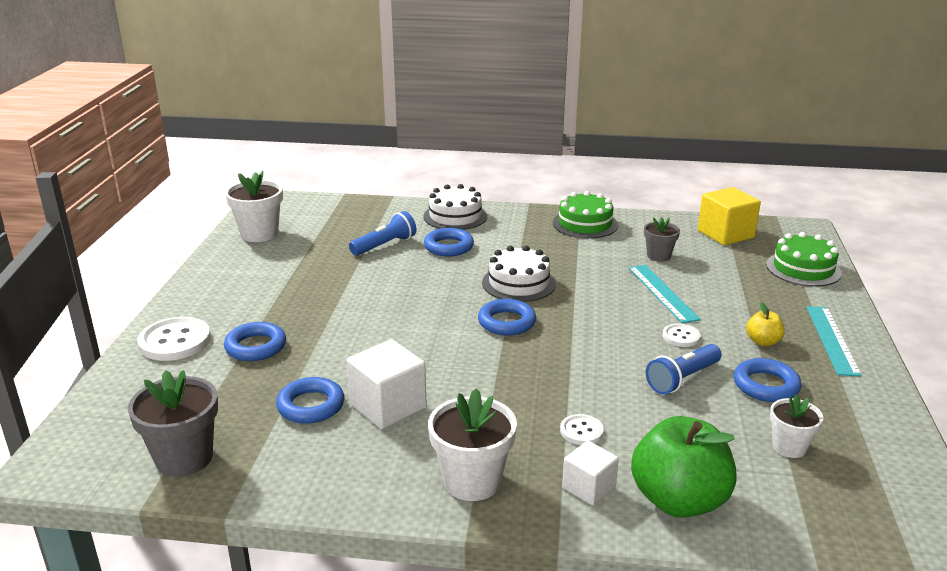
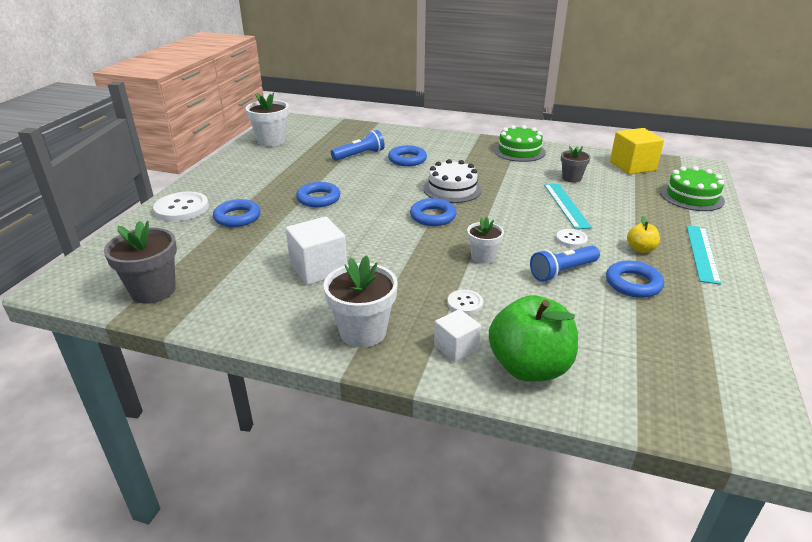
camera: 10 degrees right, 5 degrees up
blue ring [276,377,344,424] -> blue ring moved to [296,182,341,207]
white cake [424,184,487,230] -> none
white flower pot [770,394,823,458] -> white flower pot moved to [467,217,504,264]

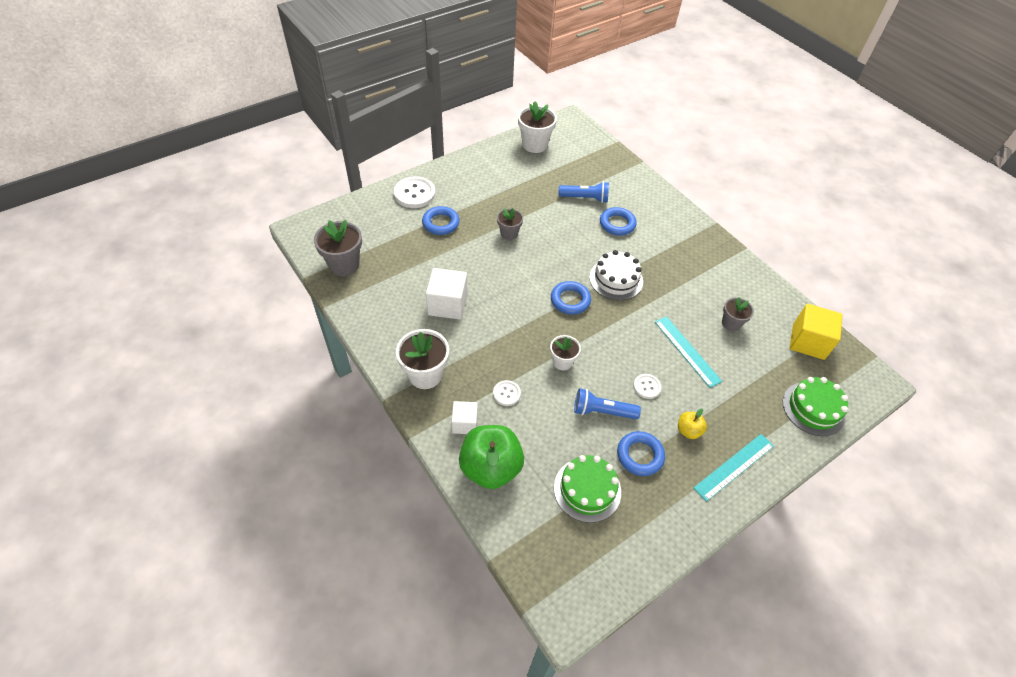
camera: 35 degrees right, 20 degrees up
blue ring [296,182,341,207] -> grey flower pot [497,208,523,240]
green cake [494,125,546,162] -> green cake moved to [554,455,621,523]
turquoise ruler [544,184,592,229] -> turquoise ruler turned 60 degrees counterclockwise [655,316,722,388]

